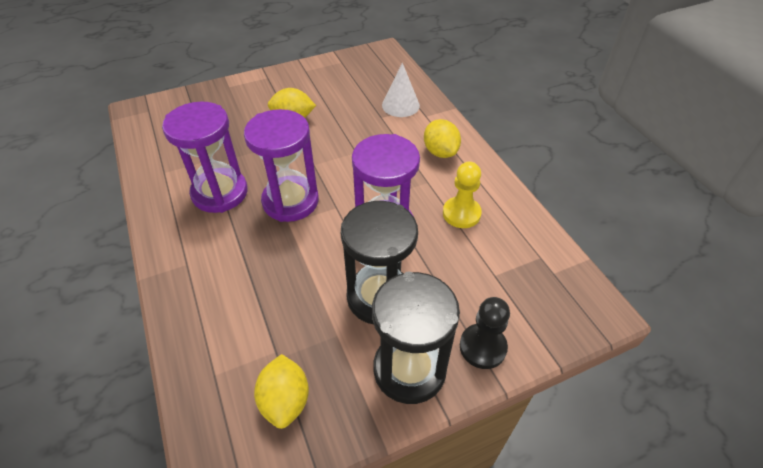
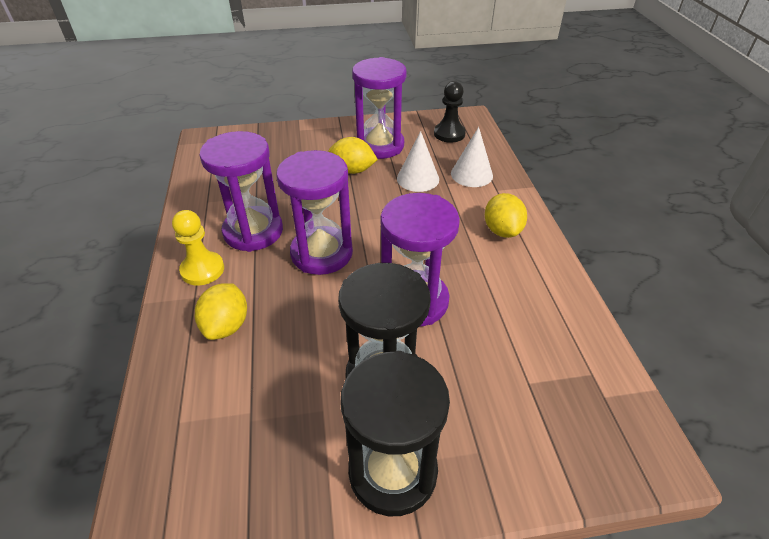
camera: 15 degrees right, 5 degrees down
yellow lemon [254,354,309,429] -> yellow lemon moved to [195,283,247,340]
yellow pawn [443,162,482,228] -> yellow pawn moved to [172,210,224,285]
black pawn [460,297,510,369] -> black pawn moved to [434,81,466,143]
none -> purple hourglass [352,57,407,159]
none -> white cone [397,131,439,192]

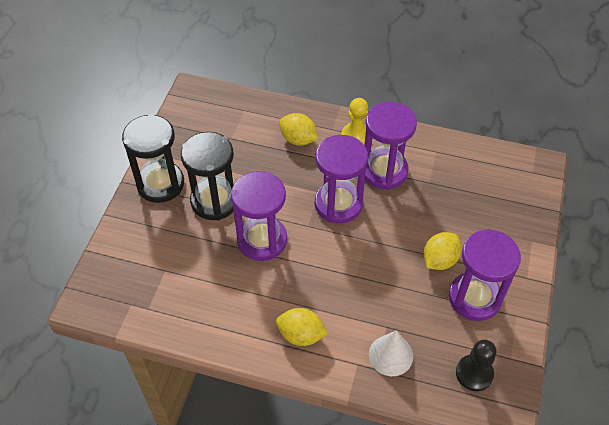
camera: 115 degrees right, 10 degrees up
white cone [397,131,439,192] -> none

